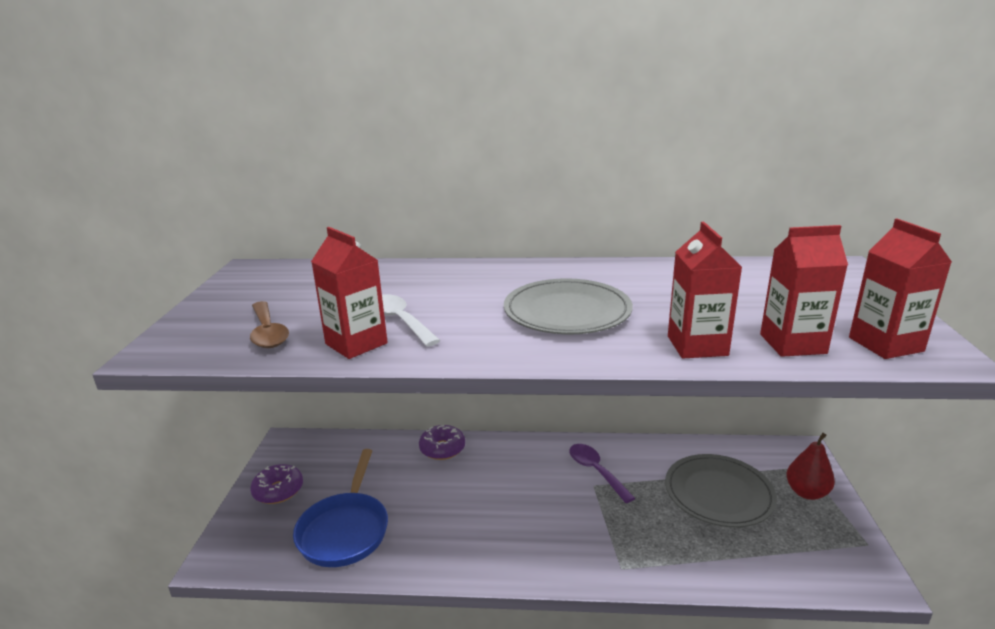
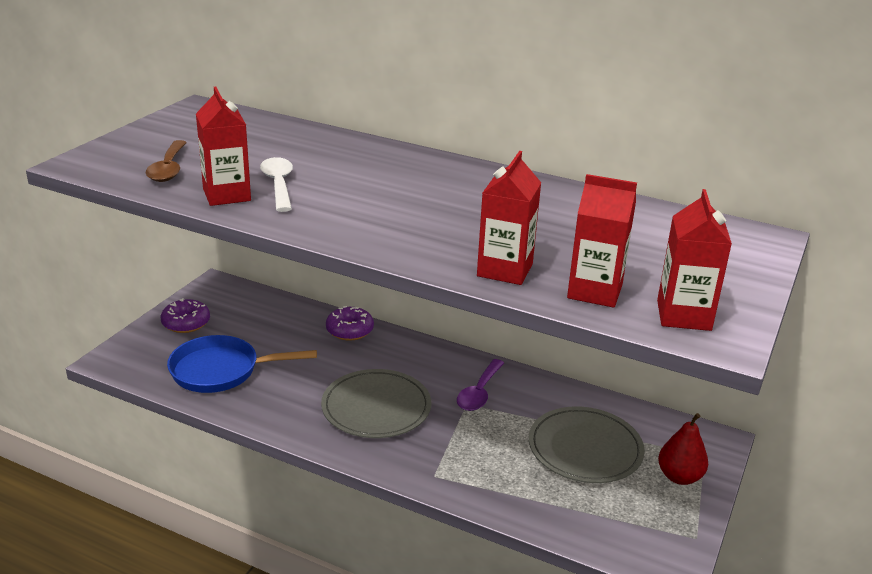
camera: 20 degrees right, 5 degrees up
blue pan [293,449,388,567] -> blue pan turned 60 degrees clockwise [167,335,317,393]
grey plate [504,279,633,334] -> grey plate moved to [321,369,431,438]
purple spoon [569,444,635,503] -> purple spoon turned 150 degrees counterclockwise [457,359,504,411]

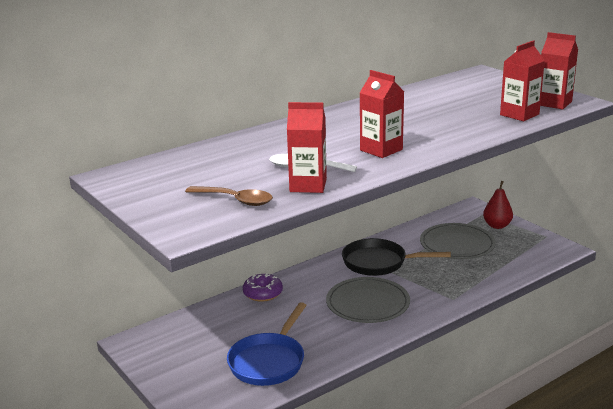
camera: 60 degrees left, 5 degrees down
purple donut [161,298,210,333] -> none
purple spoon [457,359,504,411] -> black pan [342,238,451,276]
red carton [477,151,541,285] -> red carton moved to [360,70,404,158]

